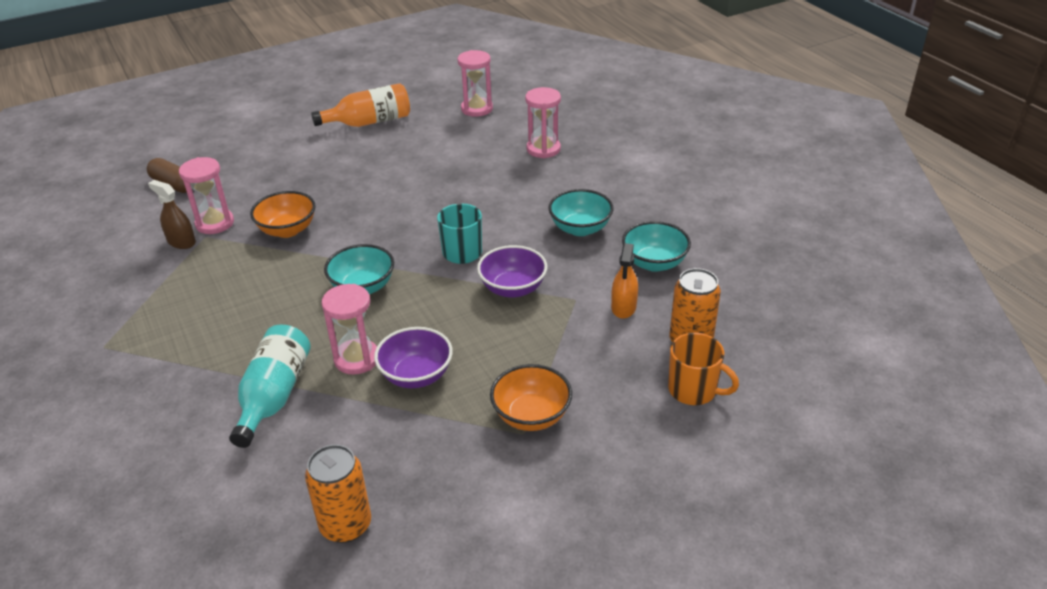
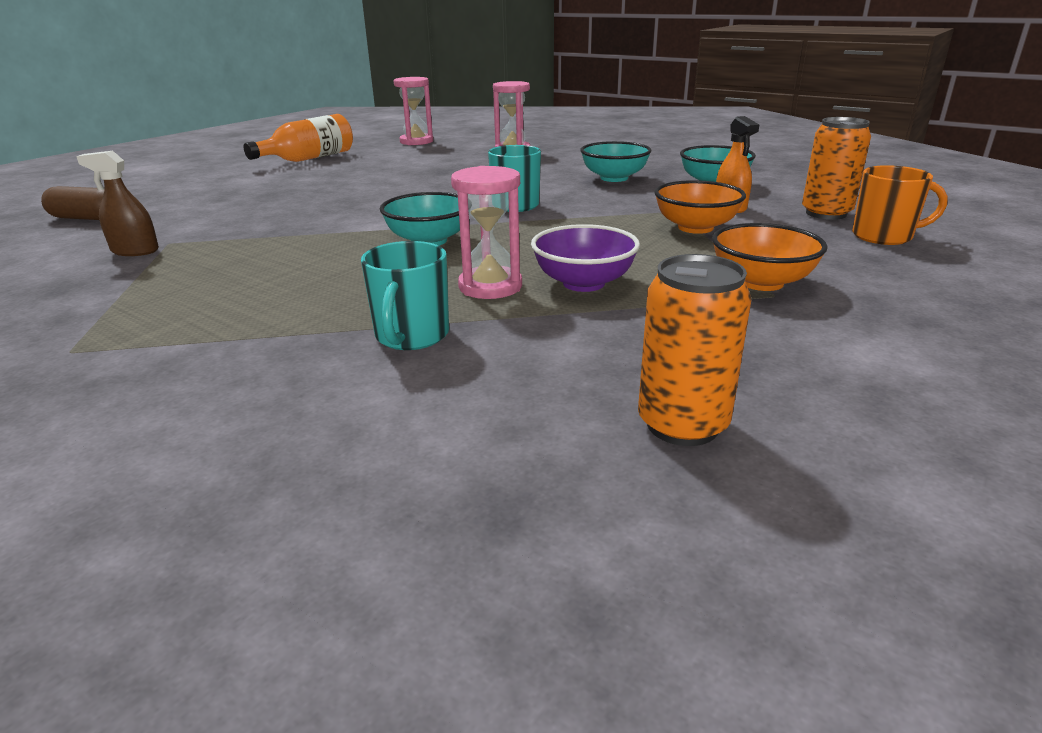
camera: 25 degrees left, 10 degrees down
pink hourglass [179,157,234,234] -> none
turquoise bottle [229,325,311,448] -> turquoise mug [361,241,449,350]
orange bowl [250,191,316,238] -> orange bowl moved to [654,180,746,234]
purple bowl [477,245,547,298] -> none

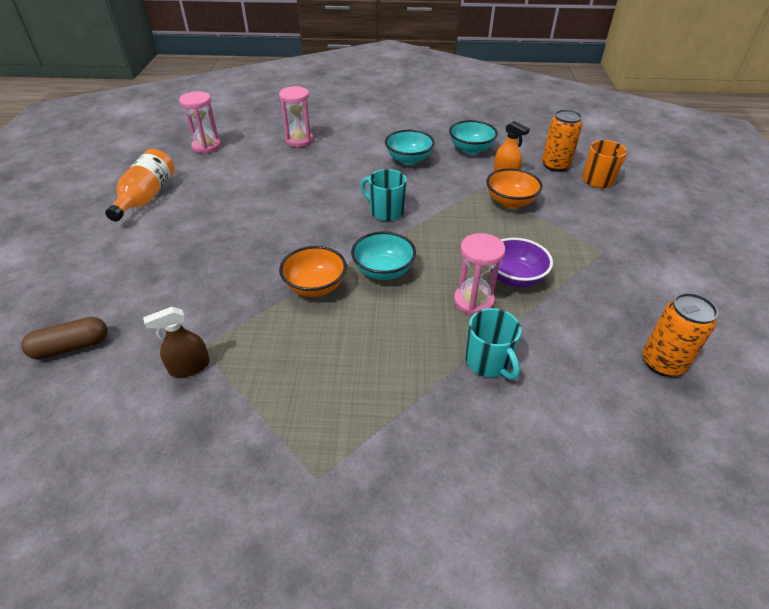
camera: 35 degrees left, 15 degrees up
orange bowl [712,223,828,291] -> orange bowl moved to [279,246,347,297]

